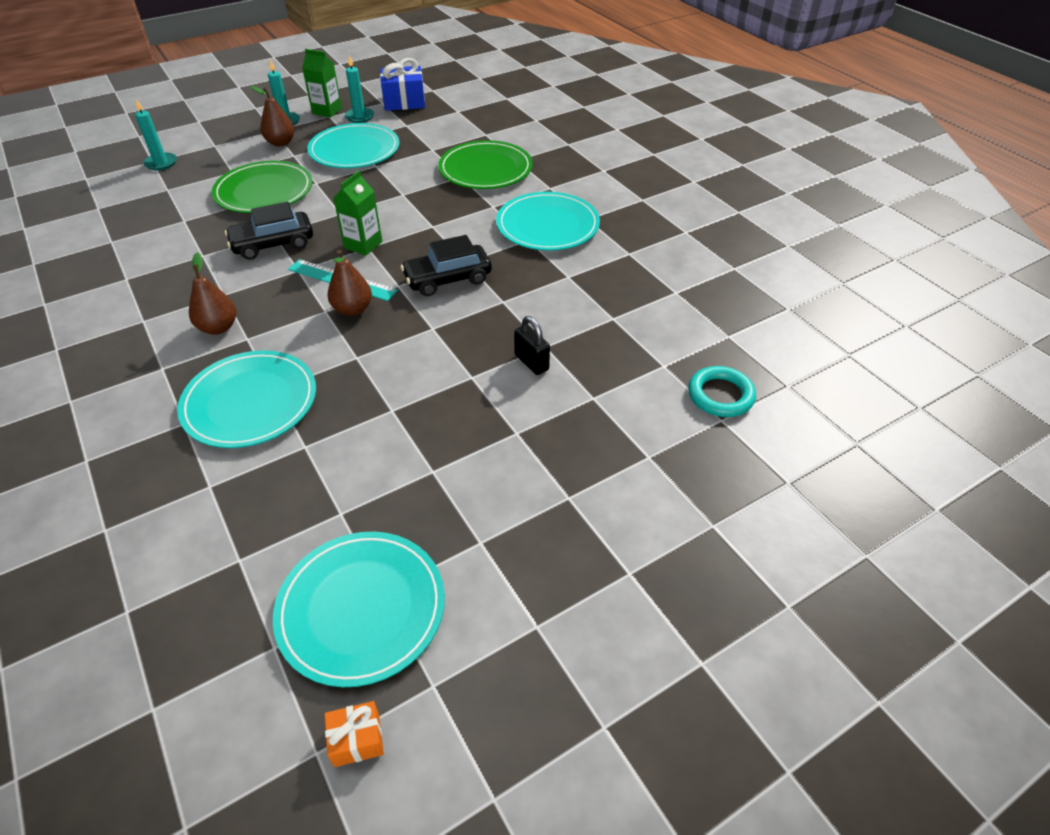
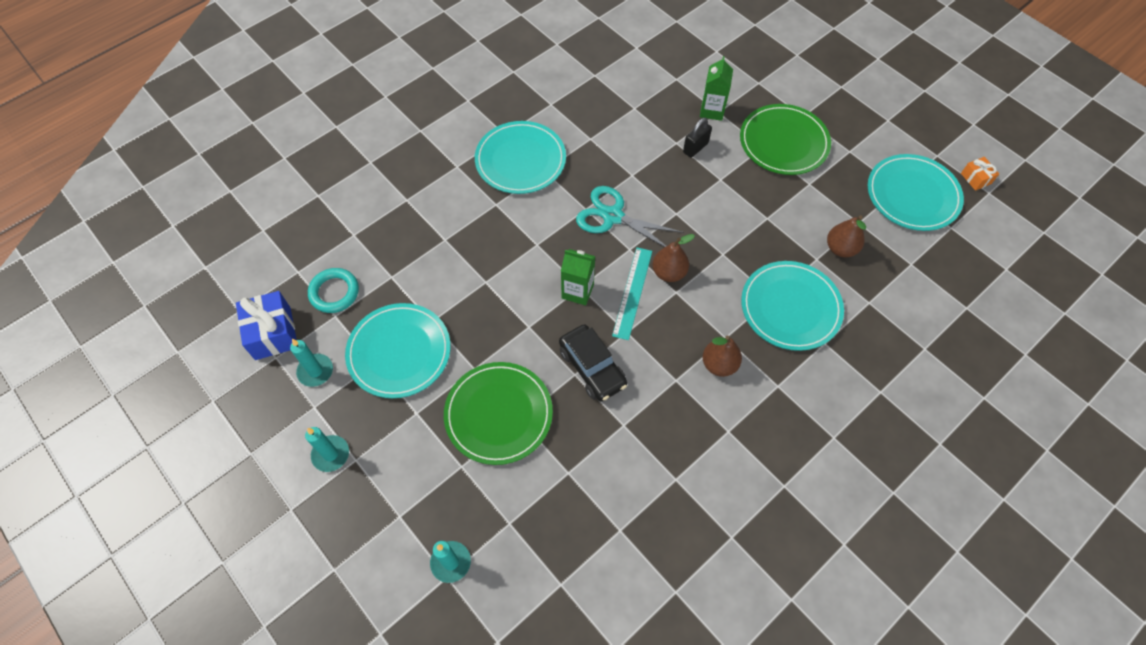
camera: 100 degrees left, 15 degrees up
brown pear [250,86,295,146] -> brown pear moved to [827,215,866,257]
green carton [302,49,342,118] -> green carton moved to [700,56,733,121]
black car [401,235,492,296] -> turquoise scissors [576,186,684,247]
green plate [438,140,533,189] -> green plate moved to [740,104,831,175]
turquoise ring [688,366,756,417] -> turquoise ring moved to [308,268,359,313]

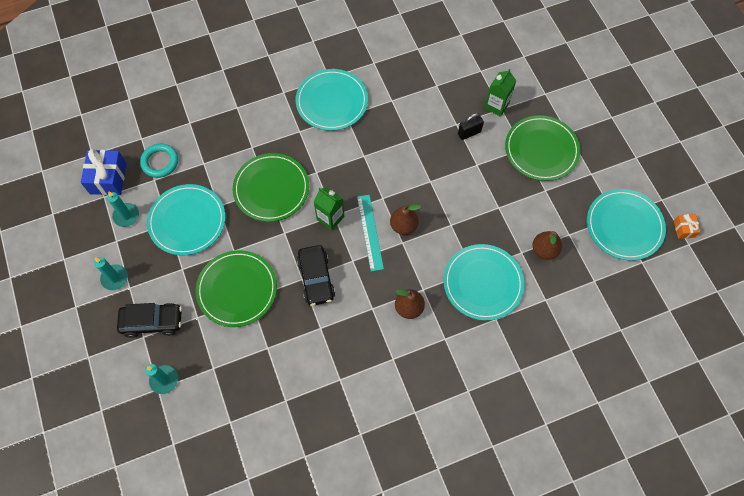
camera: 20 degrees right, 5 degrees up
turquoise scissors [576,186,684,247] -> none
turquoise ruler [612,247,652,340] -> turquoise ruler turned 45 degrees counterclockwise [357,195,384,271]
none -> black car [117,303,182,338]
none -> green plate [233,153,309,222]

